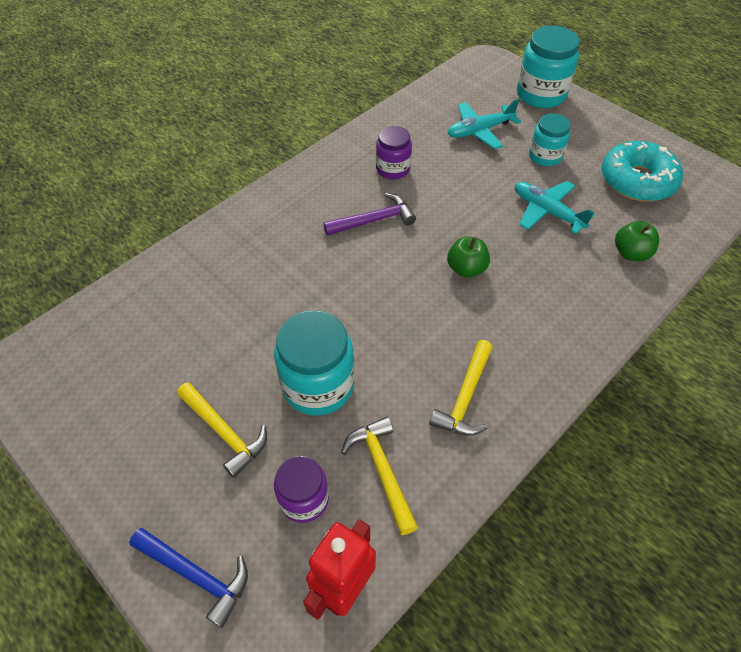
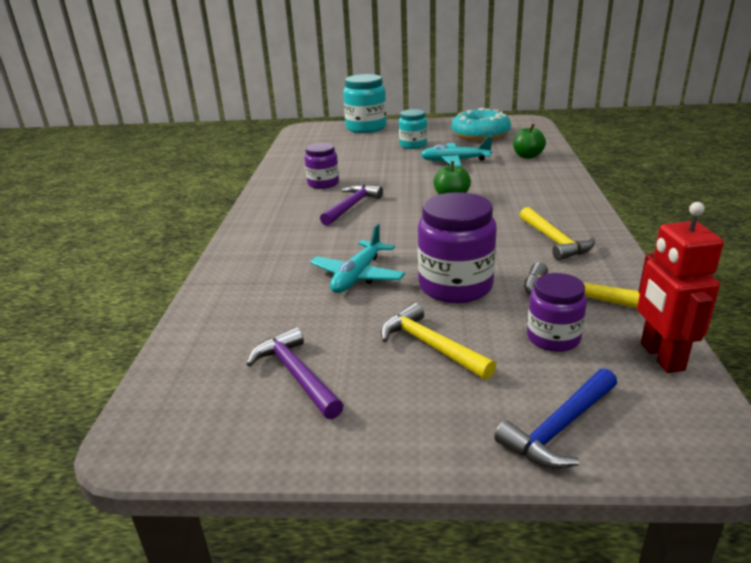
camera: 40 degrees left, 25 degrees down
blue hammer [129,528,248,628] -> blue hammer turned 150 degrees clockwise [494,368,617,469]
yellow hammer [177,382,267,478] -> yellow hammer turned 135 degrees counterclockwise [381,303,496,380]
turquoise jar [274,310,354,415] -> purple jar [418,192,497,303]
turquoise plane [448,99,521,149] -> turquoise plane moved to [310,224,405,293]
none -> purple hammer [247,327,344,419]

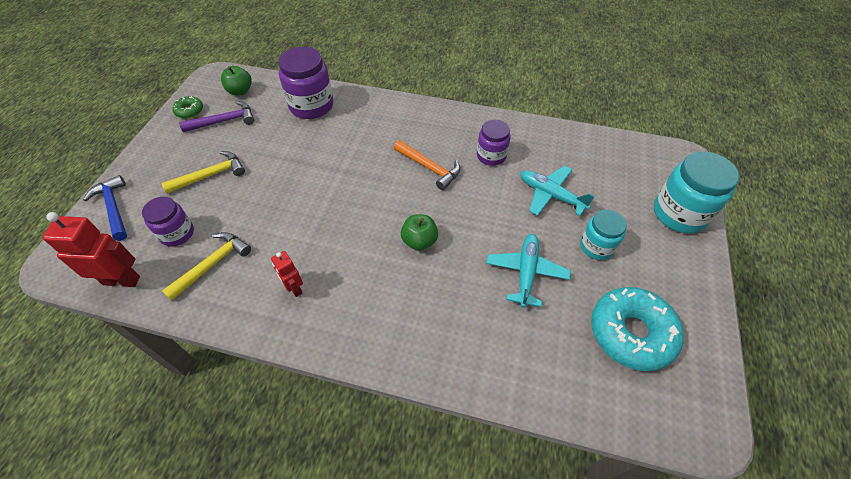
camera: 100 degrees right, 25 degrees up
turquoise plane [310,224,405,293] -> turquoise plane moved to [520,166,595,216]
purple hammer [320,184,383,226] -> orange hammer [394,140,460,190]
purple jar [418,192,497,303] -> purple jar moved to [278,47,333,119]
green apple [513,124,546,159] -> green apple moved to [221,66,252,96]
yellow hammer [520,207,595,260] -> red robot [271,251,303,297]
none -> green donut [172,96,203,119]

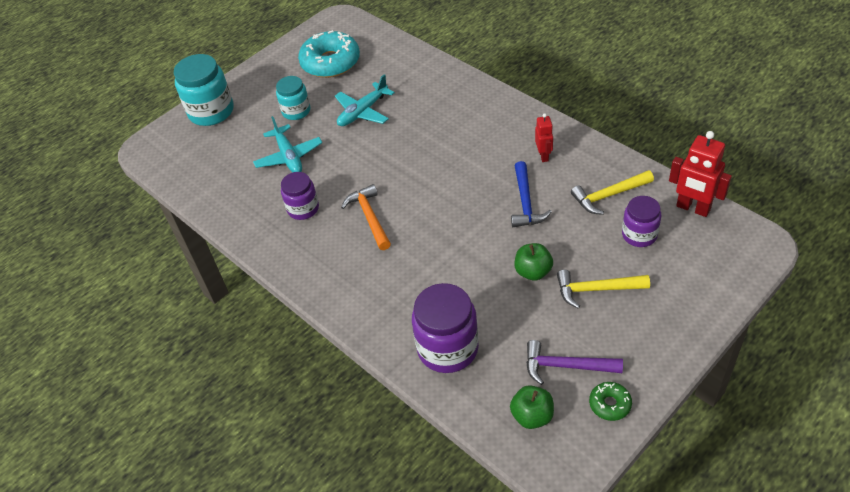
camera: 145 degrees left, 5 degrees down
blue hammer [83,175,127,241] -> blue hammer moved to [511,161,552,227]
green apple [401,214,438,251] -> green apple moved to [514,243,553,281]

